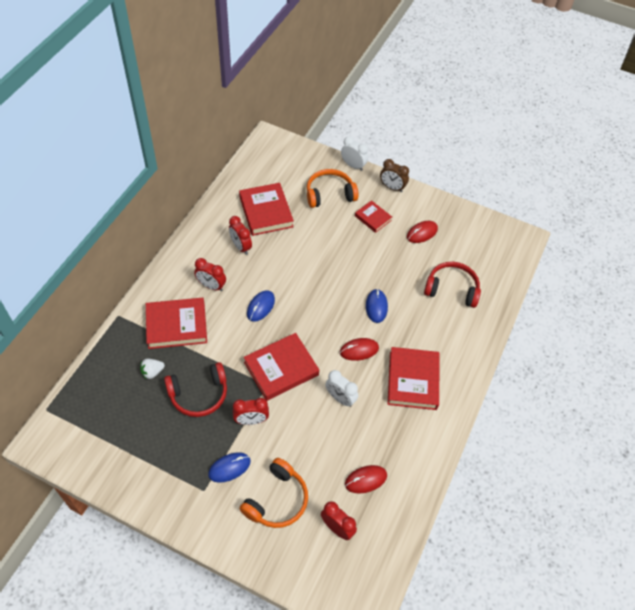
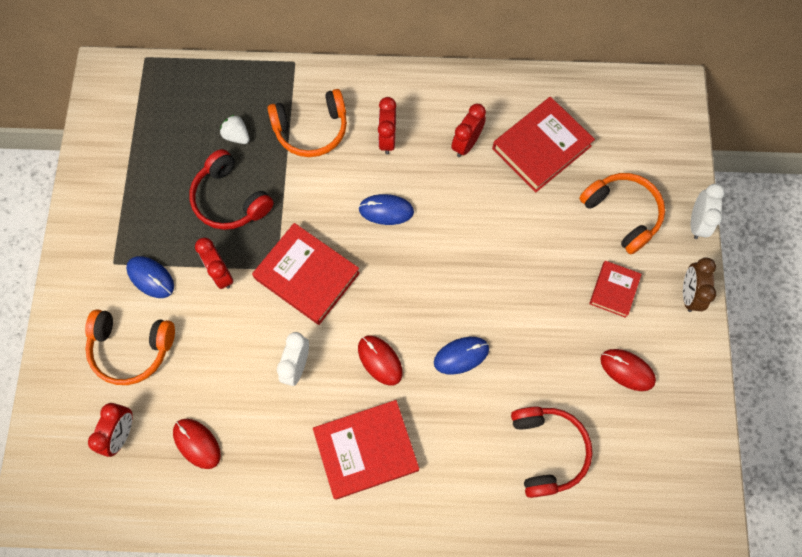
camera: 70 degrees right, 15 degrees up
red book [146,298,207,349] -> orange headphones [267,89,347,157]

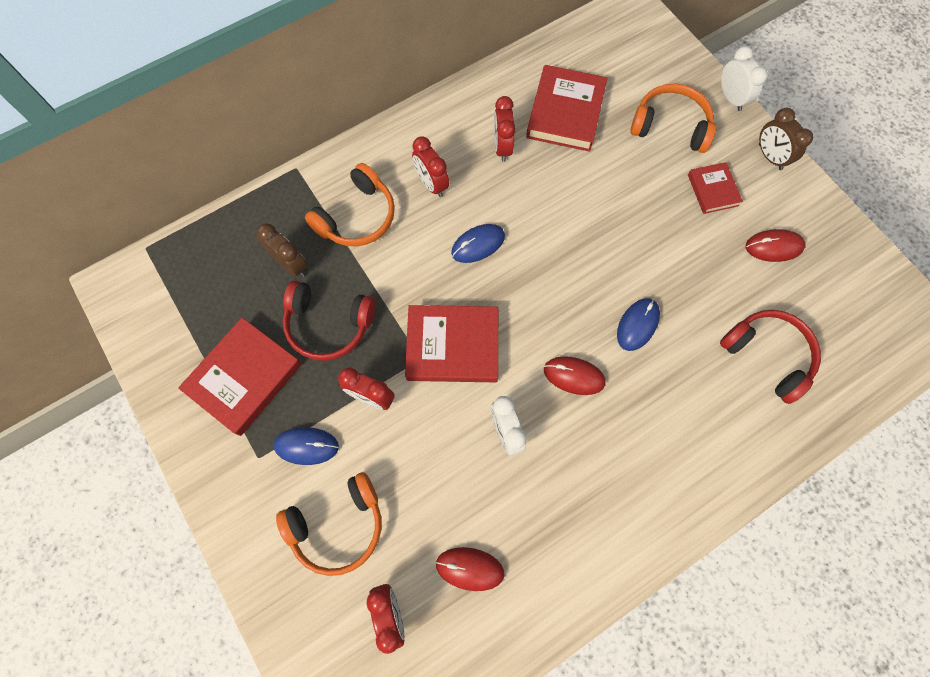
camera: 35 degrees left, 0 degrees up
white strawberry [220,115,250,144] -> brown clock [257,223,307,277]
red book [313,400,419,500] -> red book moved to [178,318,302,436]

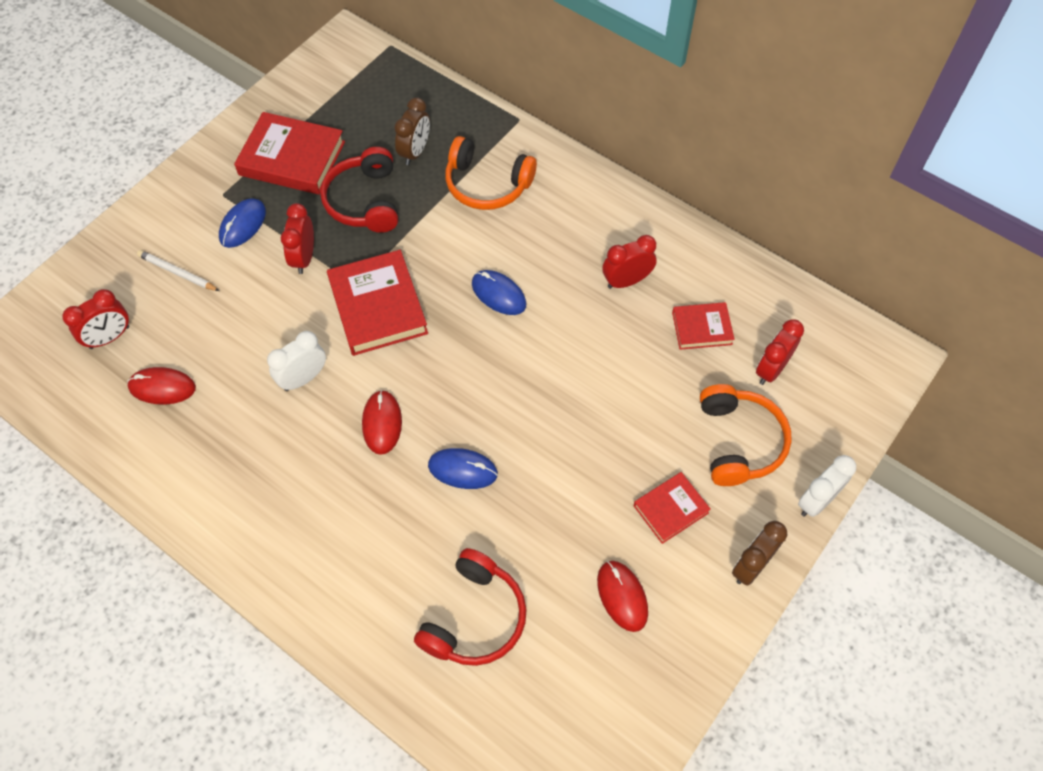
camera: 70 degrees right, 10 degrees down
blue mouse [273,427,339,465] -> blue mouse turned 45 degrees clockwise [219,198,266,248]
orange headphones [276,472,381,576] -> white pencil [137,250,219,291]
red clock [412,136,449,197] -> red clock moved to [756,319,804,385]
red mouse [435,547,504,591] -> red mouse turned 75 degrees counterclockwise [127,367,196,404]
red book [526,65,607,152] -> red book [672,302,735,350], size x0.56

